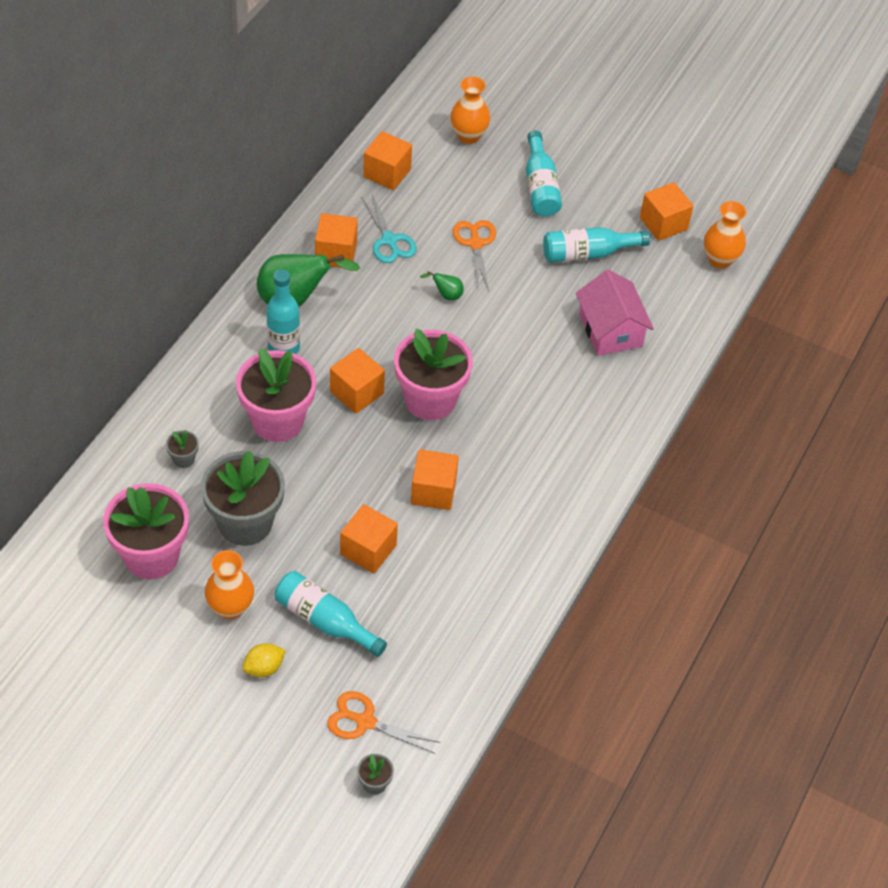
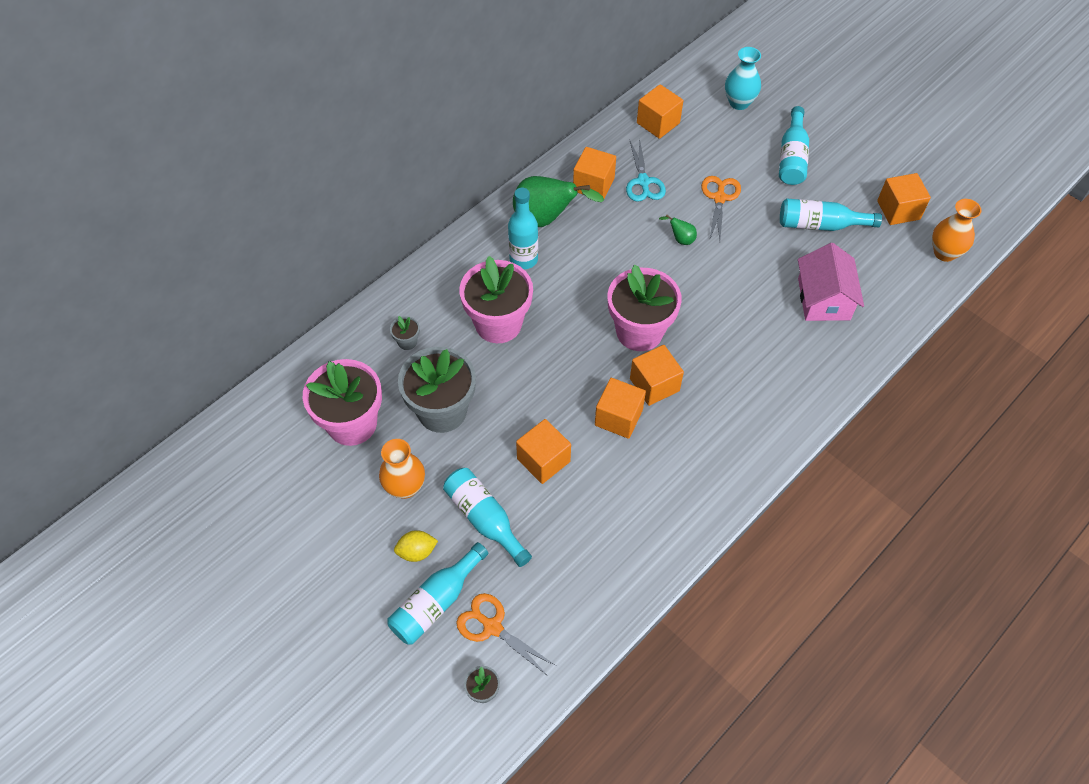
camera: 20 degrees right, 5 degrees up
orange cube [330,348,385,414] -> orange cube moved to [630,345,684,406]
orange vase [450,76,490,144] -> turquoise vase [725,47,761,110]
none -> turquoise bottle [387,542,488,644]

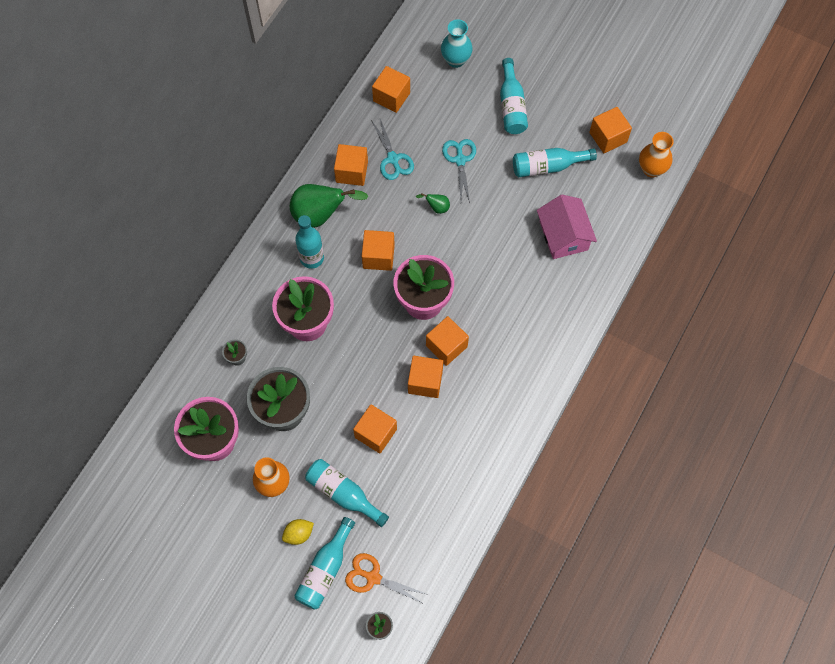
camera: 15 degrees left, 10 degrees up
orange scissors [701,176,741,240] -> turquoise scissors [442,139,476,203]
none -> orange cube [362,230,395,271]

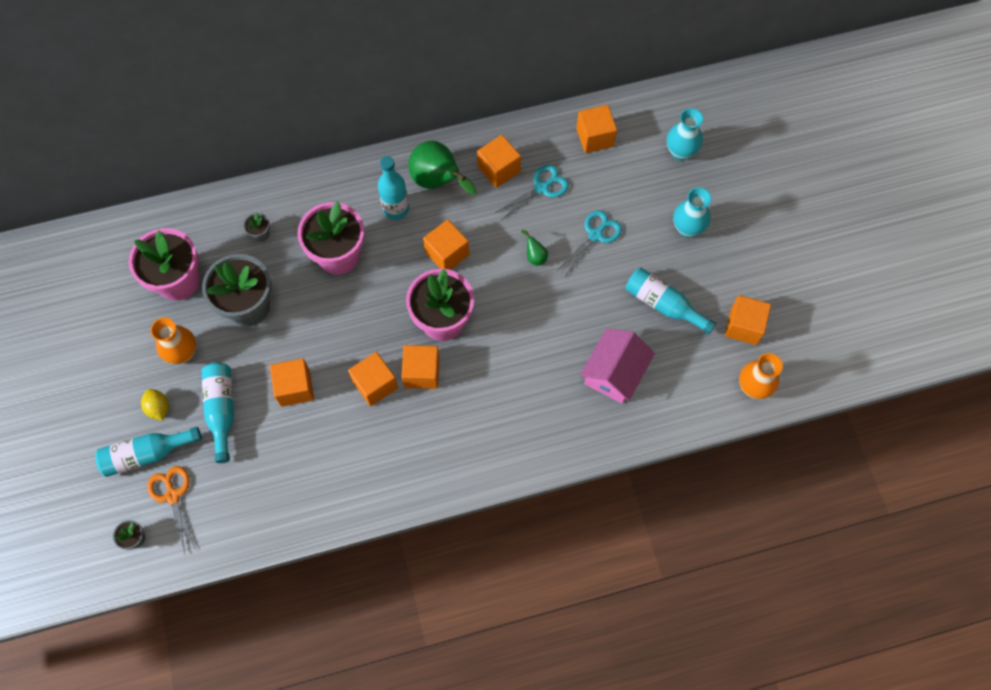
camera: 45 degrees right, 0 degrees up
yellow lemon [282,519,314,545] -> yellow lemon turned 45 degrees clockwise [141,389,169,421]
turquoise scissors [371,119,414,180] -> turquoise scissors turned 150 degrees counterclockwise [495,165,569,220]
turquoise bottle [500,58,528,134] -> turquoise vase [673,187,711,238]

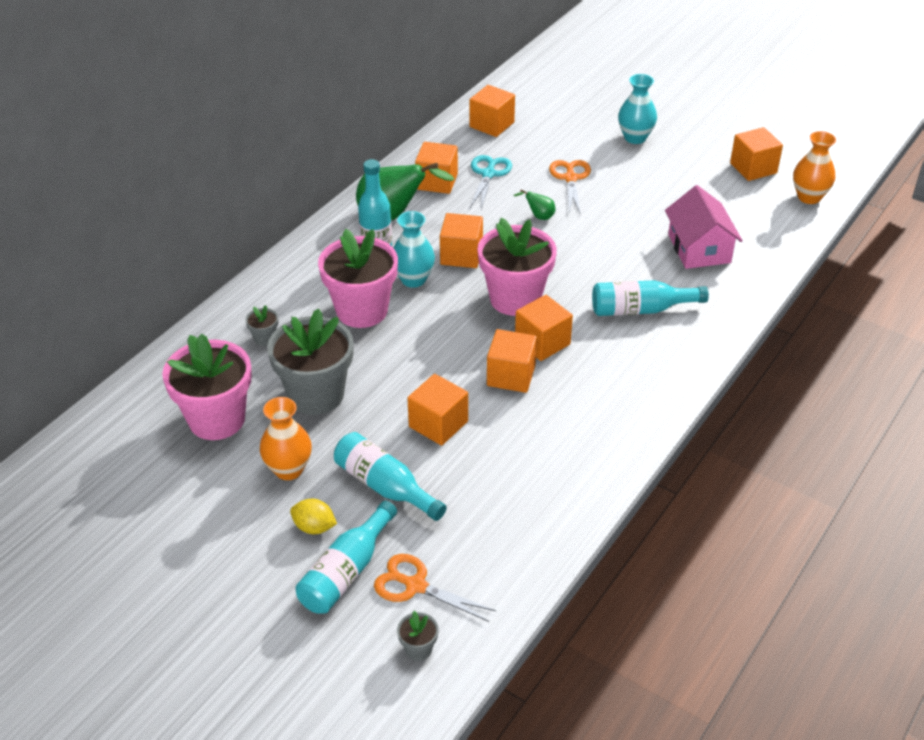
camera: 40 degrees left, 25 degrees down
turquoise scissors [559,210,622,276] -> orange scissors [549,160,591,215]
turquoise bottle [626,268,716,334] -> turquoise bottle moved to [592,280,709,316]
turquoise vase [667,108,703,161] -> turquoise vase moved to [393,211,435,288]

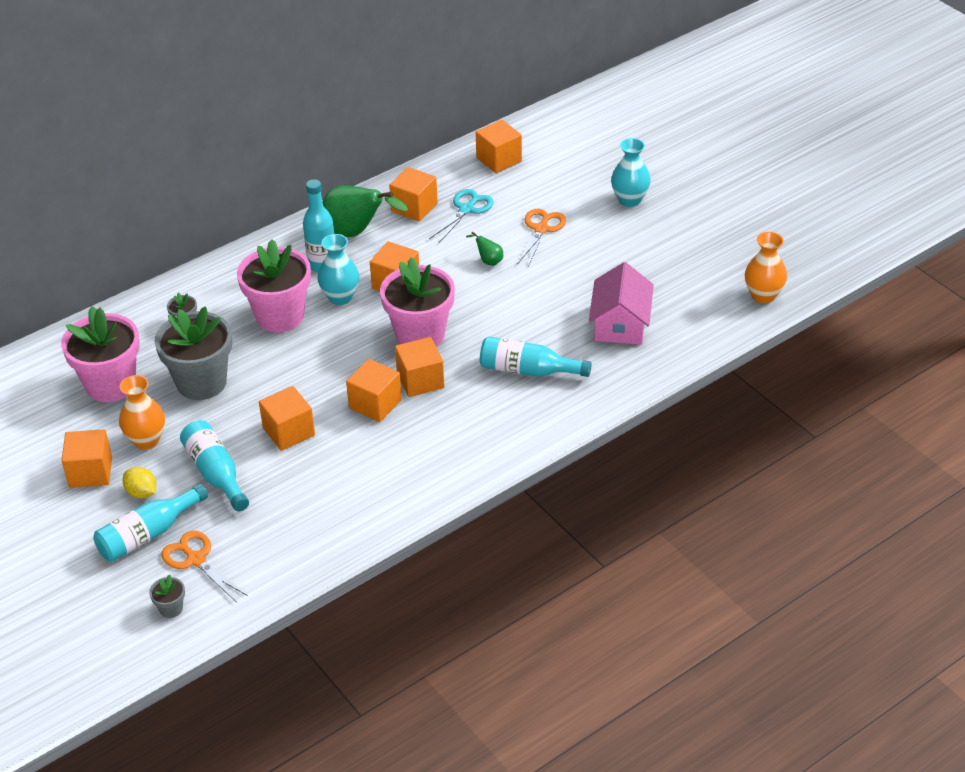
camera: 20 degrees right, 0 degrees up
orange cube [730,127,783,181] -> orange cube moved to [61,429,112,488]

